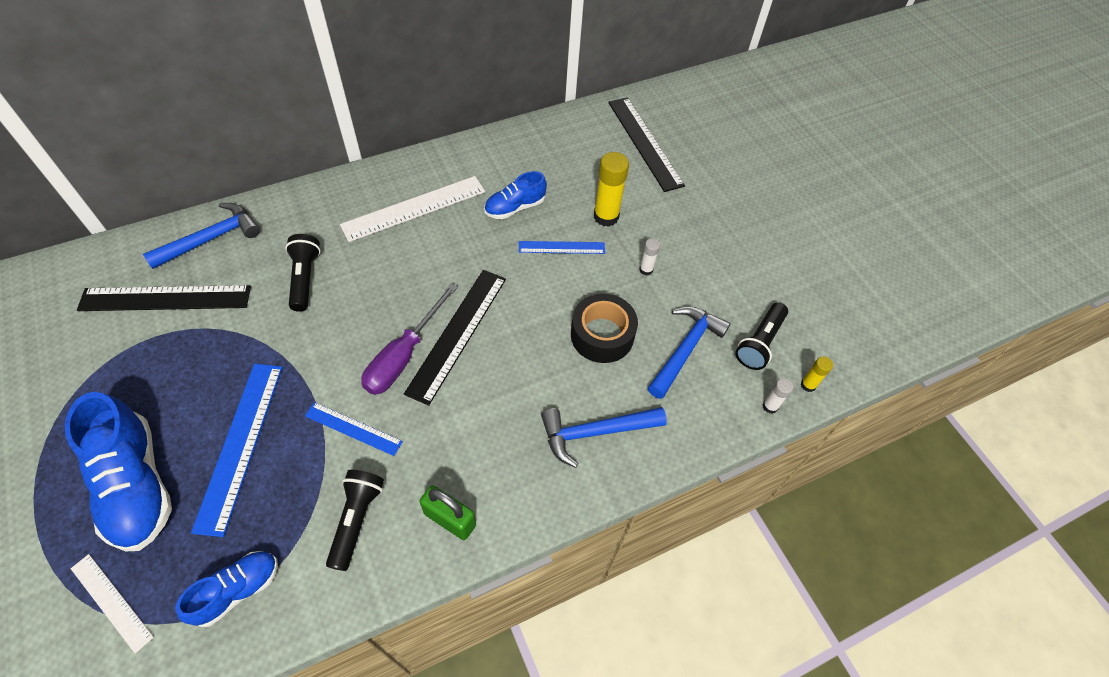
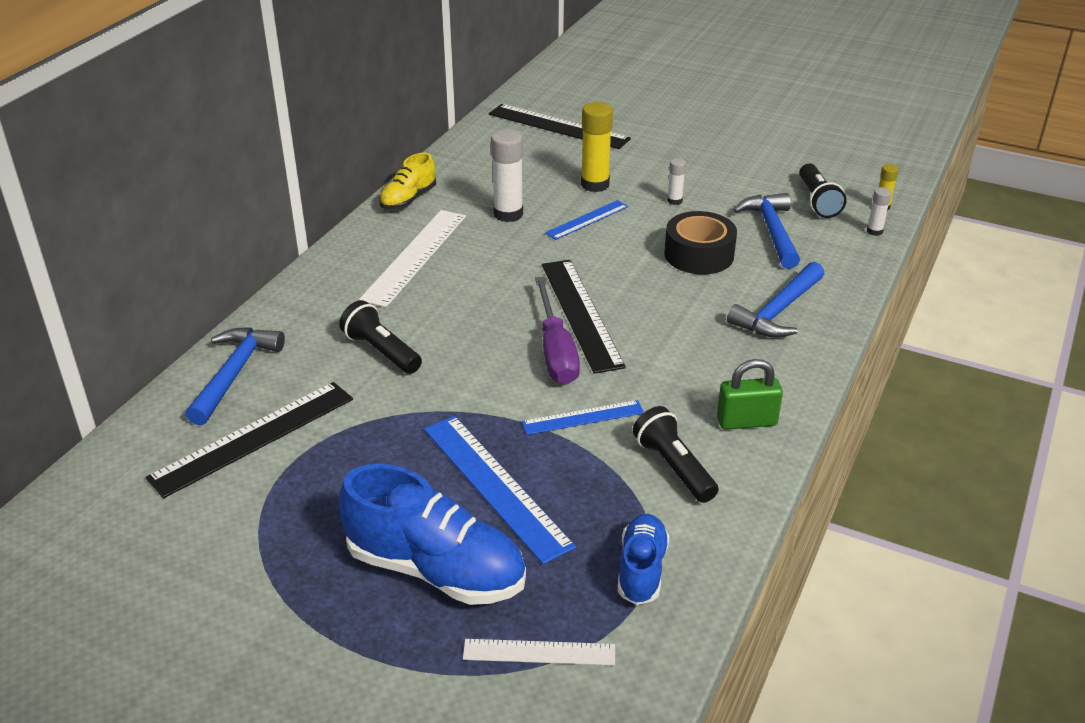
camera: 35 degrees left, 20 degrees down
blue shoe [484,171,547,219] -> white glue stick [491,129,523,222]
none -> yellow shoe [379,153,436,210]

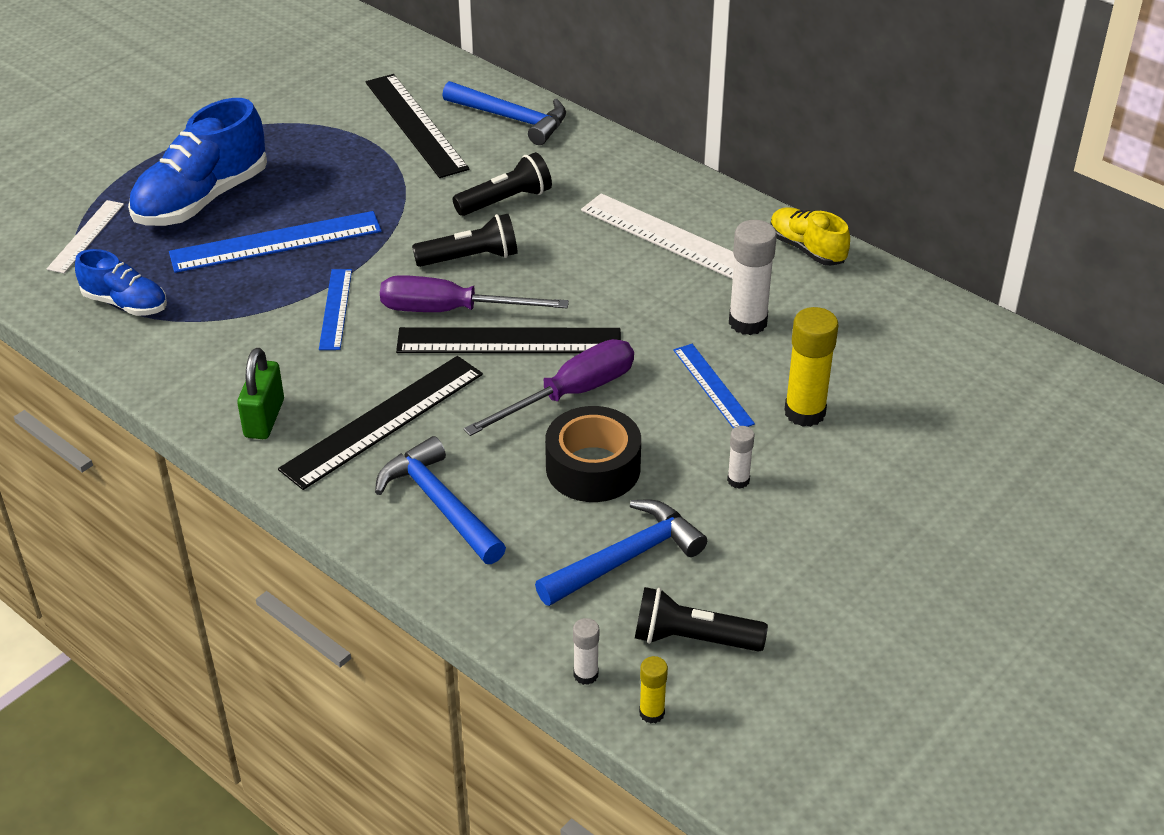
camera: 105 degrees right, 5 degrees up
black ruler [489,104,631,149] -> black ruler moved to [278,356,483,490]
black flashlight [633,406,719,503] -> black flashlight moved to [412,214,518,267]
blue hammer [733,193,800,269] -> blue hammer turned 45 degrees counterclockwise [535,500,707,606]
none -> purple screwdriver [463,339,634,436]

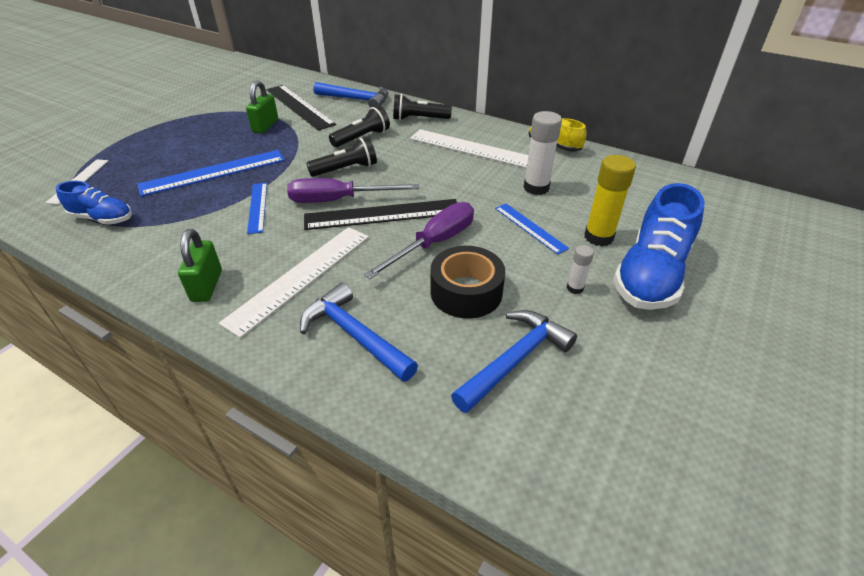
camera: 10 degrees left, 0 degrees up
blue shoe [128,98,267,226] -> blue shoe moved to [613,183,705,310]
black ruler [278,356,483,490] -> white ruler [219,227,369,338]
white glue stick [573,618,599,685] -> none
black flashlight [635,587,768,652] -> black flashlight moved to [393,94,452,121]
yellow glue stick [639,656,668,723] -> none
none -> green padlock [246,80,278,133]

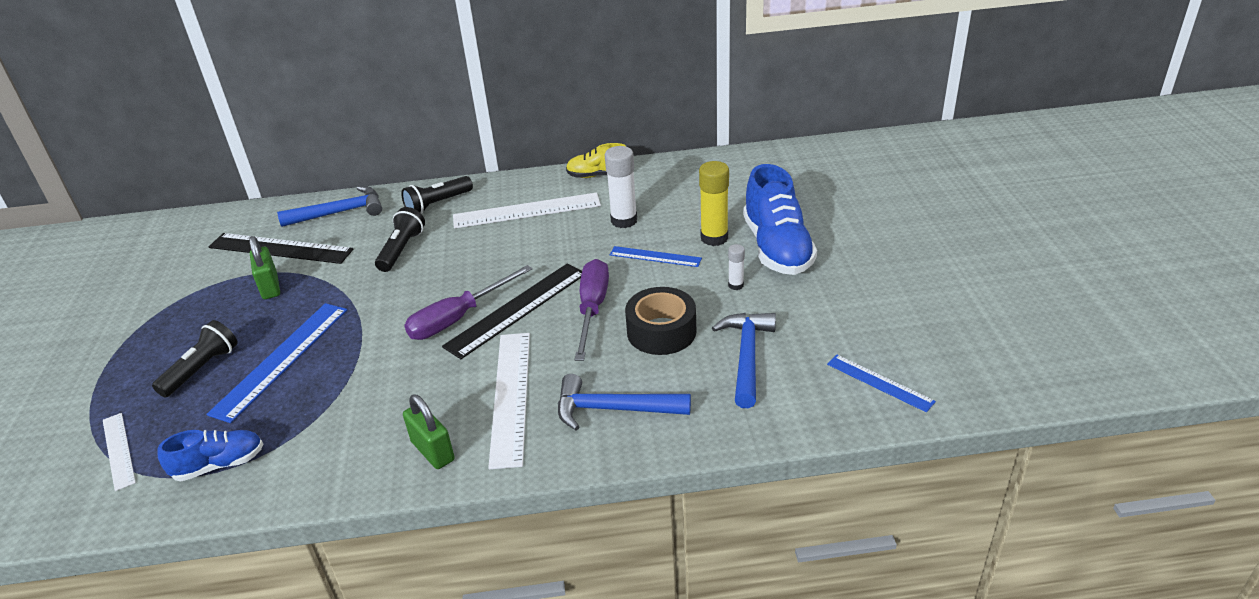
camera: 35 degrees left, 5 degrees down
blue ruler [247,183,267,234] -> blue ruler moved to [827,355,936,412]
black flashlight [306,137,377,177] -> black flashlight moved to [152,320,238,398]

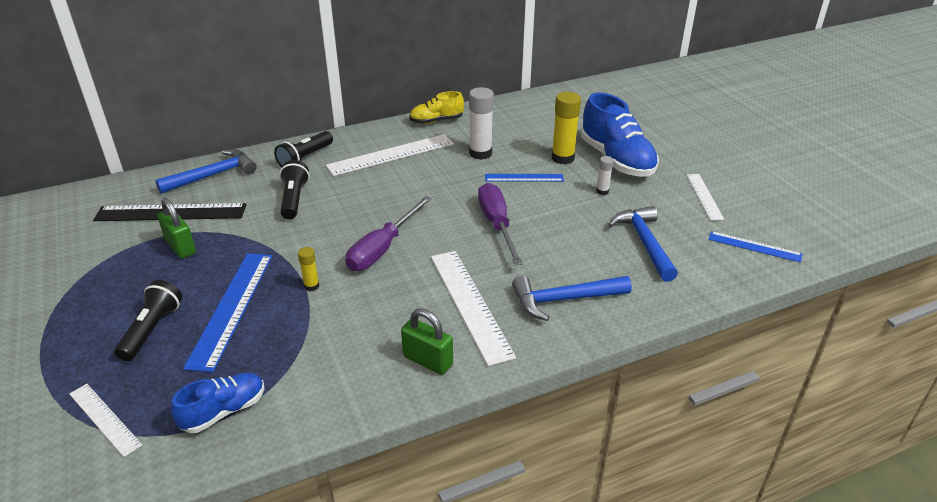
camera: 20 degrees left, 0 degrees up
black ruler [442,263,582,359] -> none
black tape [625,287,696,355] -> none
none -> yellow glue stick [298,247,319,291]
none -> white ruler [687,174,724,220]

